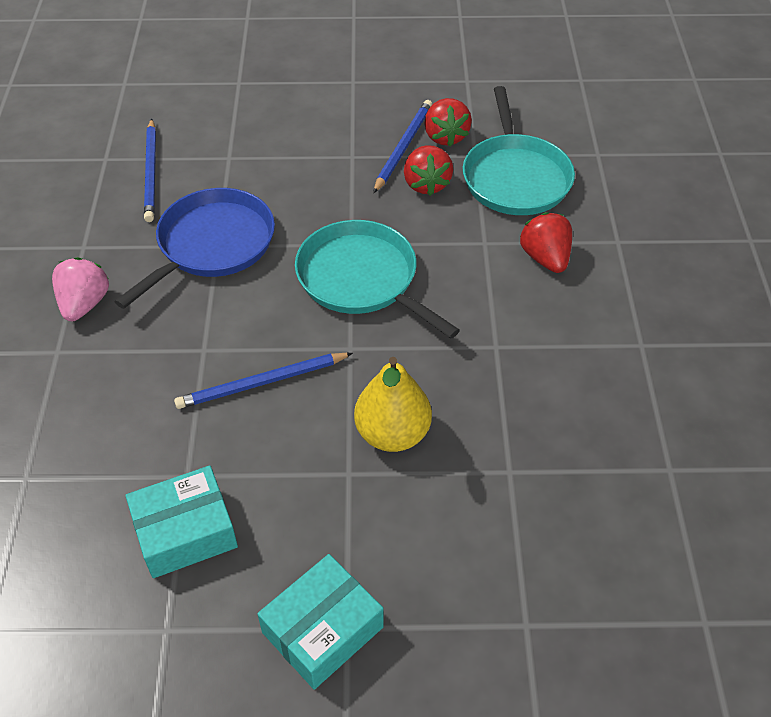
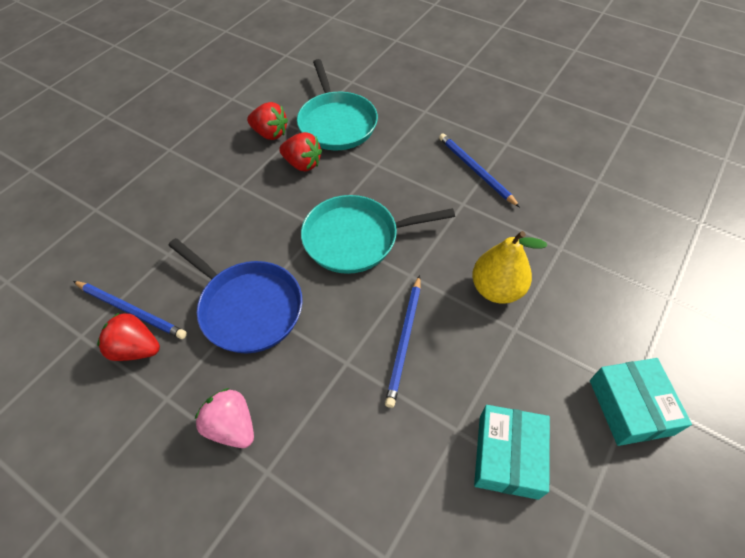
camera: 55 degrees left, 5 degrees up
blue pan [114,188,275,309] -> blue pan turned 150 degrees clockwise [168,238,302,353]
blue pencil [373,100,432,193] -> blue pencil moved to [439,134,520,207]
turquoise pan [463,86,575,215] -> turquoise pan turned 45 degrees clockwise [297,59,378,150]
red strawberry [520,212,572,273] -> red strawberry moved to [97,313,160,361]

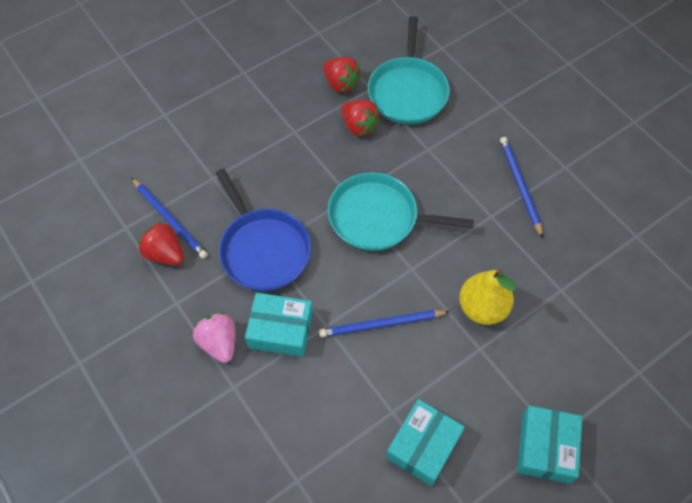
camera: 20 degrees right, 5 degrees up
blue pencil [385,275,421,408] -> blue pencil turned 45 degrees clockwise [319,310,450,337]
none -> turquoise box [245,293,313,357]

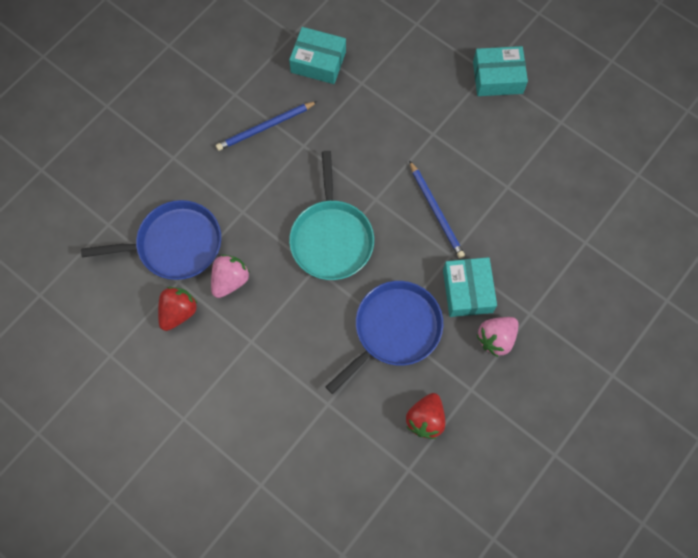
camera: 105 degrees left, 10 degrees up
blue pencil [131,178,208,259] -> none
red strawberry [341,100,380,136] -> pink strawberry [211,255,250,298]
turquoise pan [368,16,450,124] -> blue pan [81,200,221,280]
turquoise box [386,399,465,486] -> turquoise box moved to [289,27,346,84]
yellow pear [459,270,516,325] -> none

